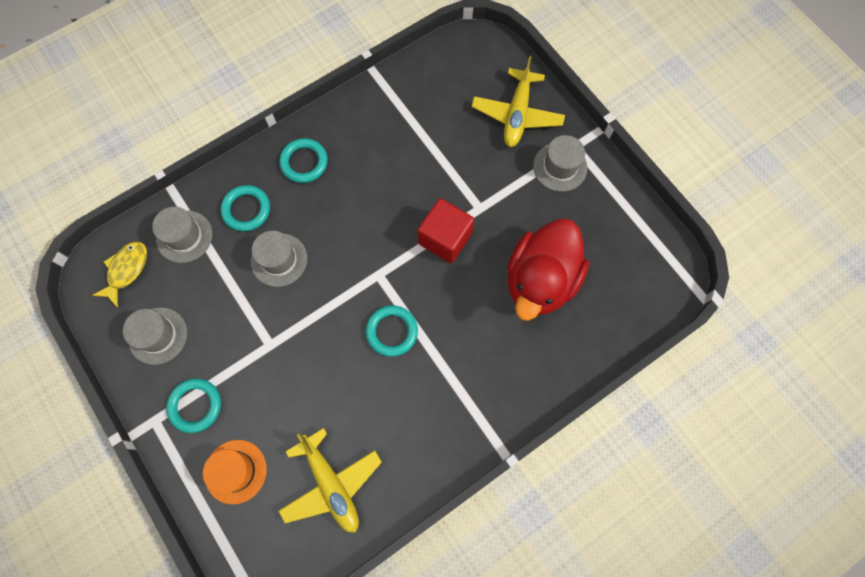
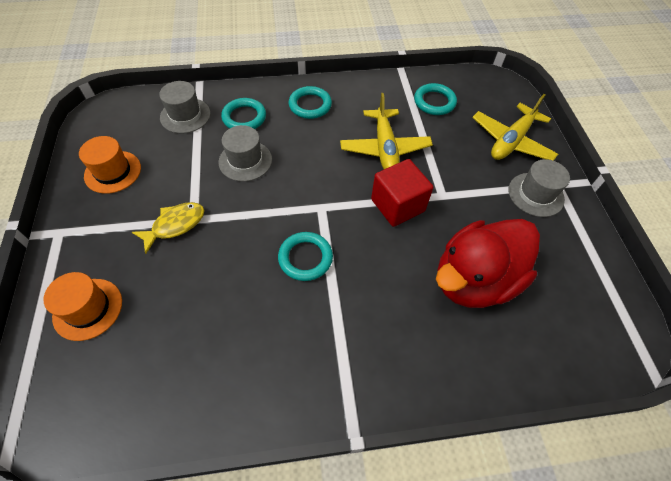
camera: 25 degrees right, 15 degrees down
yellow fish [92,241,147,308] -> yellow fish moved to [132,202,205,254]
grey hat [123,307,187,365] -> orange hat [79,136,141,194]
turquoise ring [166,378,221,433] -> turquoise ring moved to [414,83,457,115]
yellow plane [278,428,382,533] -> yellow plane moved to [340,93,433,169]

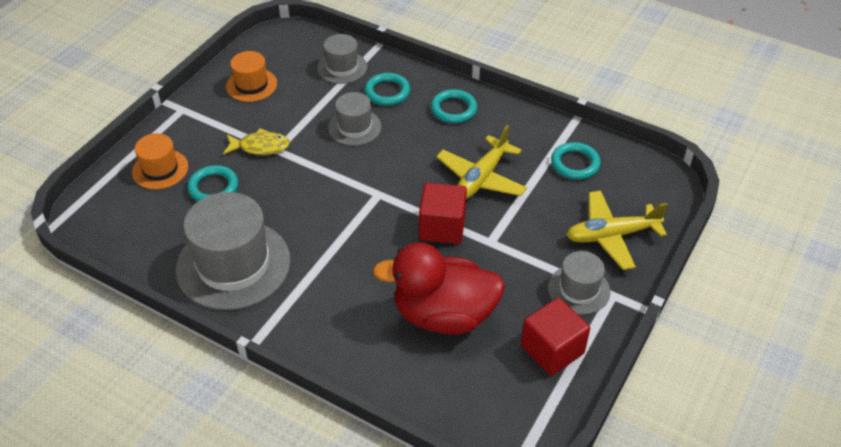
camera: 40 degrees right, 10 degrees down
turquoise ring [278,232,333,281] -> turquoise ring moved to [187,165,238,202]
none -> grey hat [176,192,291,310]
none -> red cube [521,298,590,376]

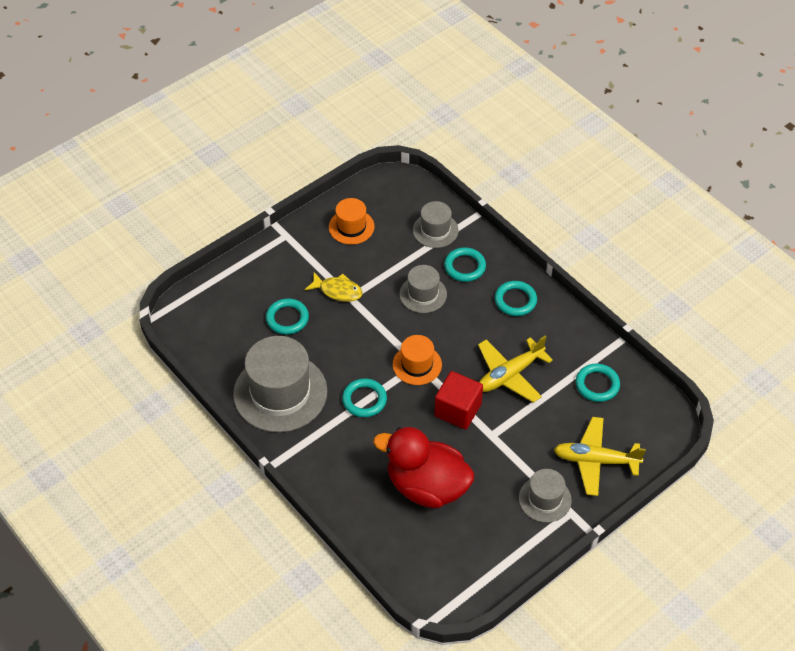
camera: 20 degrees right, 5 degrees up
orange hat [132,133,188,189] -> orange hat moved to [393,335,442,385]
red cube [521,298,590,376] -> none
none -> turquoise ring [342,378,387,417]

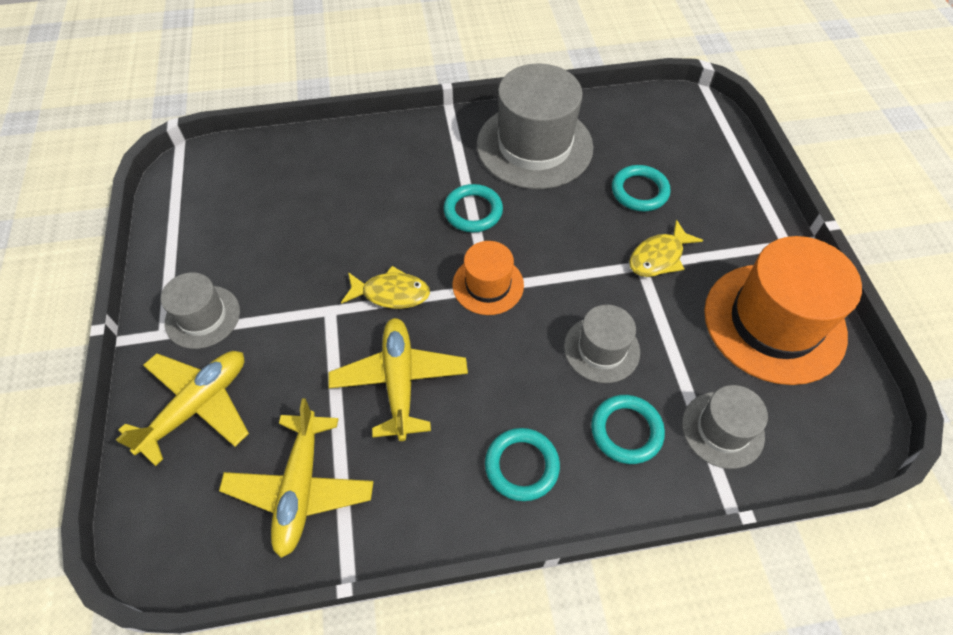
camera: 120 degrees right, 5 degrees up
orange hat [329,198,375,245] -> orange hat [704,236,862,385], size x1.88
red duck [373,427,474,508] -> none
red cube [434,371,483,429] -> yellow fish [341,266,430,309]
turquoise ring [576,364,620,402] -> yellow plane [219,398,373,558]

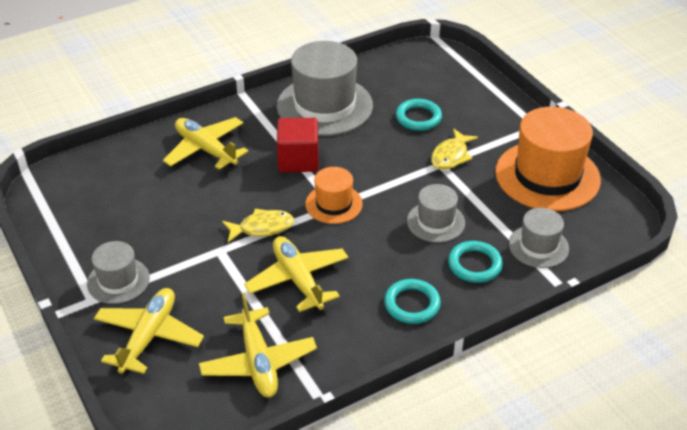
camera: 20 degrees left, 15 degrees down
turquoise ring [443,184,503,233] -> red cube [277,118,319,172]
none -> yellow plane [163,117,248,169]

